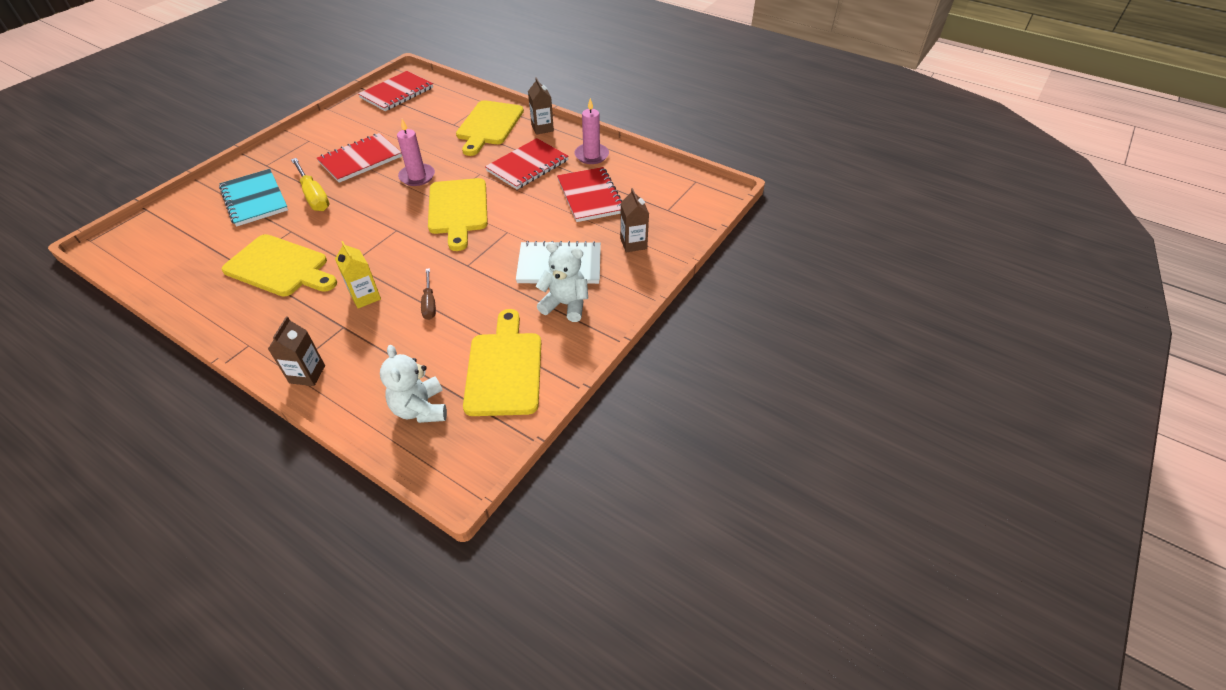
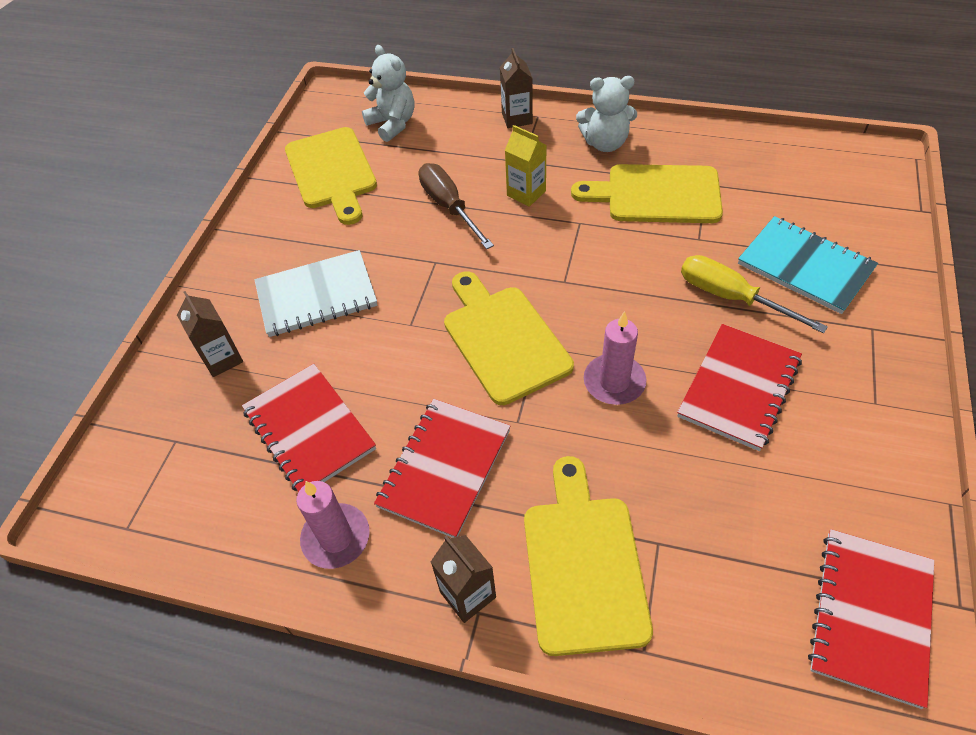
camera: 165 degrees right, 5 degrees up
brown screwdriver [421,268,436,320] -> brown screwdriver [419,163,494,249], size x1.60
white teddy bear [536,242,588,322] -> white teddy bear moved to [576,76,637,152]

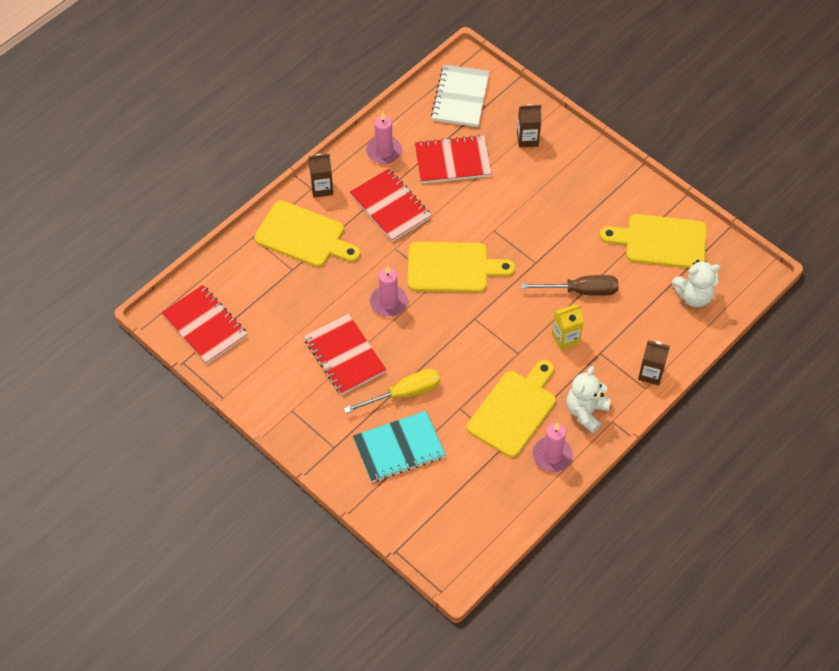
camera: 115 degrees right, 5 degrees up
white notebook [255,250,377,337] -> white notebook moved to [431,65,490,127]
none -> pink candle [533,423,573,472]

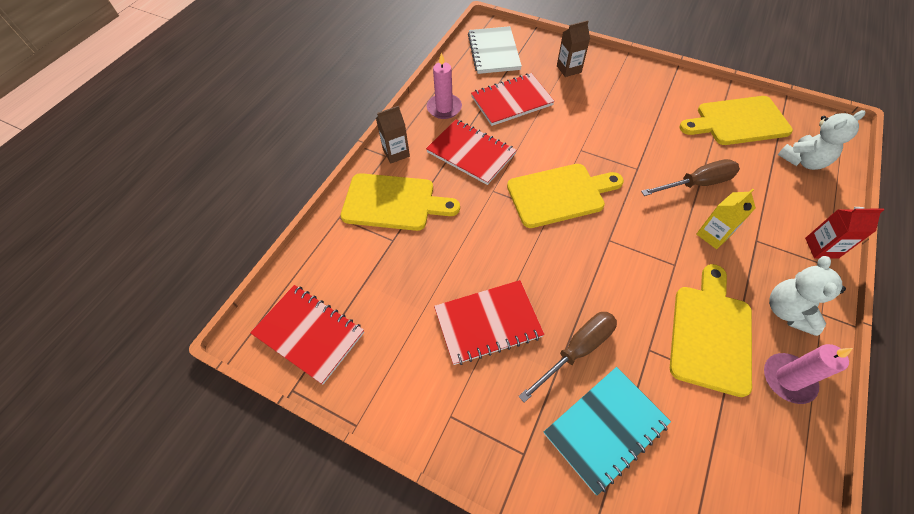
camera: 15 degrees left, 0 degrees up
red notebook [304,313,386,395] -> red notebook turned 60 degrees counterclockwise [434,280,544,365]
yellow screwdriver [344,369,440,413] -> brown screwdriver [518,312,617,403]
pink candle [370,266,408,317] -> none
brown carton [638,340,670,386] -> red carton [805,207,884,258]

